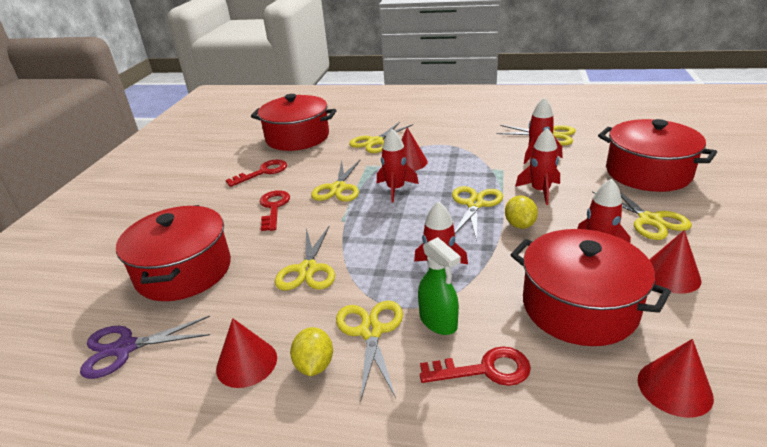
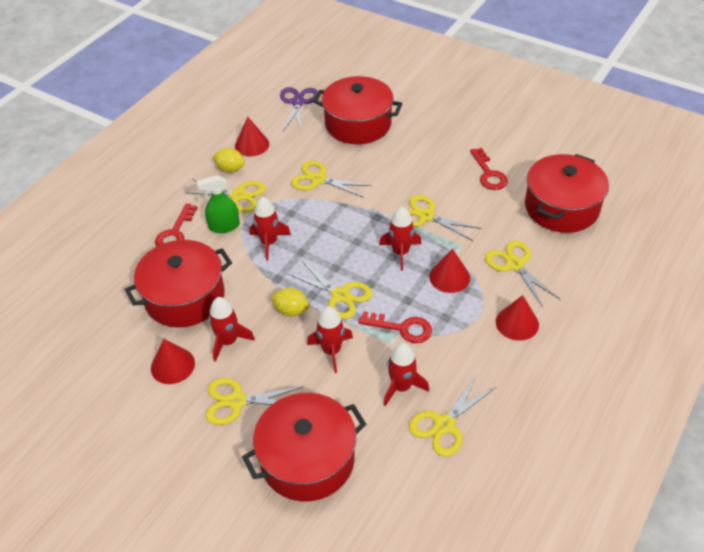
camera: 110 degrees right, 15 degrees up
red key [260,190,290,231] -> red key moved to [358,311,432,343]
red cone [637,339,714,418] -> red cone moved to [496,295,539,341]

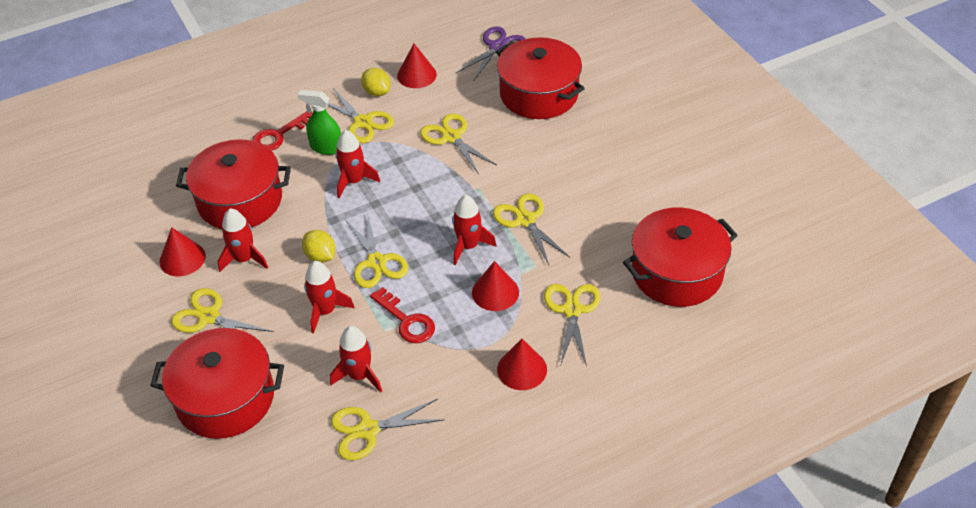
camera: 30 degrees right, 0 degrees up
red key [470,148,508,190] -> none

